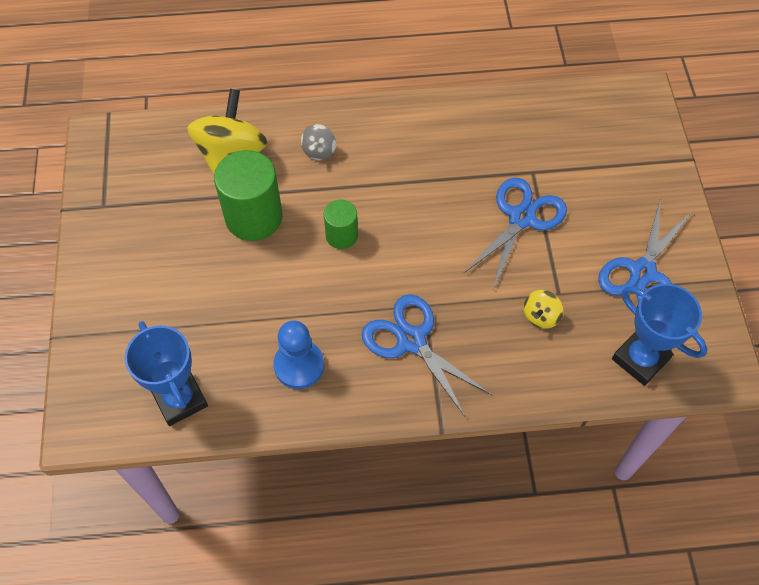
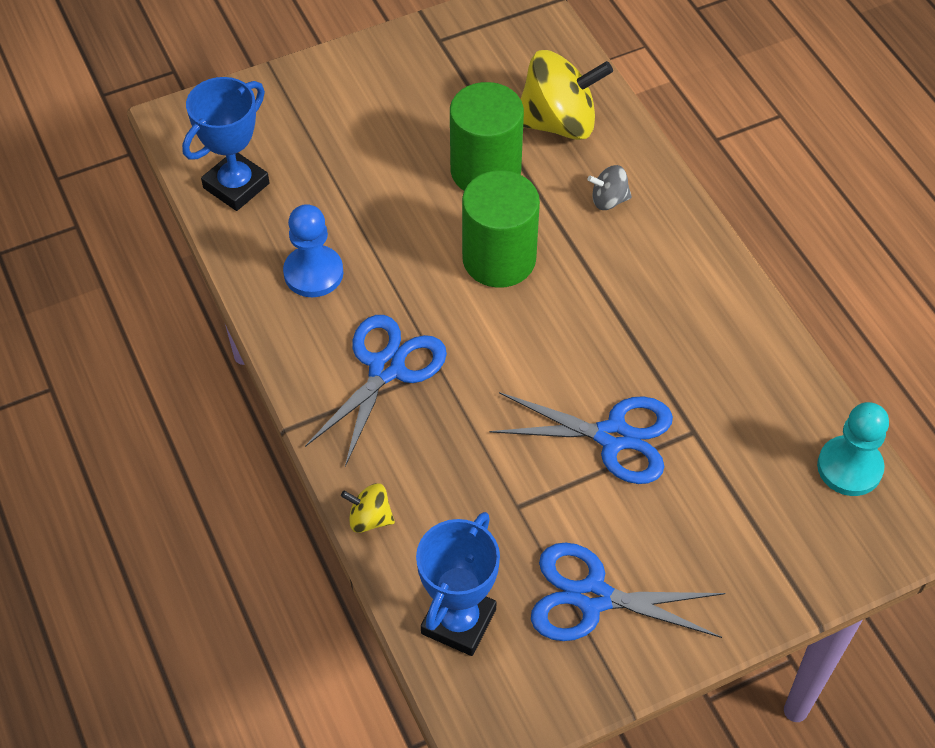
camera: 70 degrees right, 5 degrees down
green cylinder [324,200,358,249] -> green cylinder [462,170,540,288], size x1.80
yellow spinning top [524,290,563,329] -> yellow spinning top moved to [341,483,395,533]
none -> turquoise pawn [817,402,889,496]

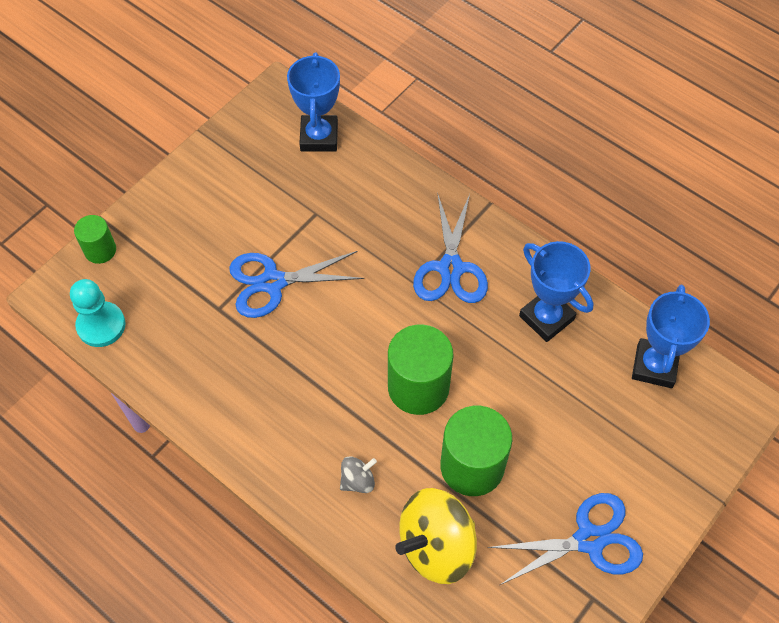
camera: 155 degrees right, 5 degrees up
blue pawn [283,204,343,297] -> blue trophy [519,241,594,342]
yellow spinning top [341,483,395,533] -> none
blue scissors [531,543,725,641] -> blue scissors moved to [487,493,643,585]
none -> green cylinder [74,215,116,264]

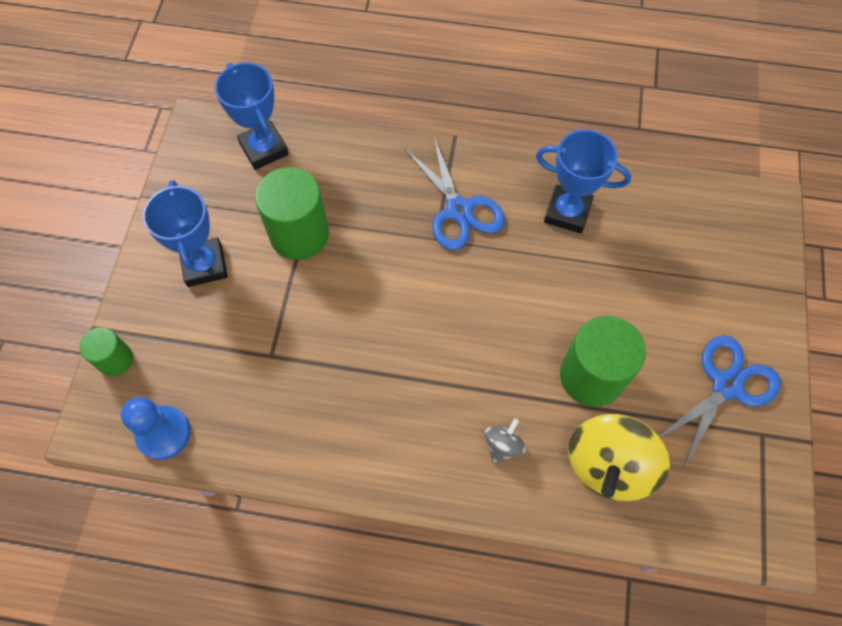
camera: 30 degrees left, 5 degrees up
turquoise pawn [70,279,126,347] -> blue pawn [121,397,191,460]
blue scissors [229,251,364,318] -> none
green cylinder [388,324,453,415] -> green cylinder moved to [255,167,329,260]
blue trophy [632,285,710,388] -> blue trophy moved to [143,180,228,287]

